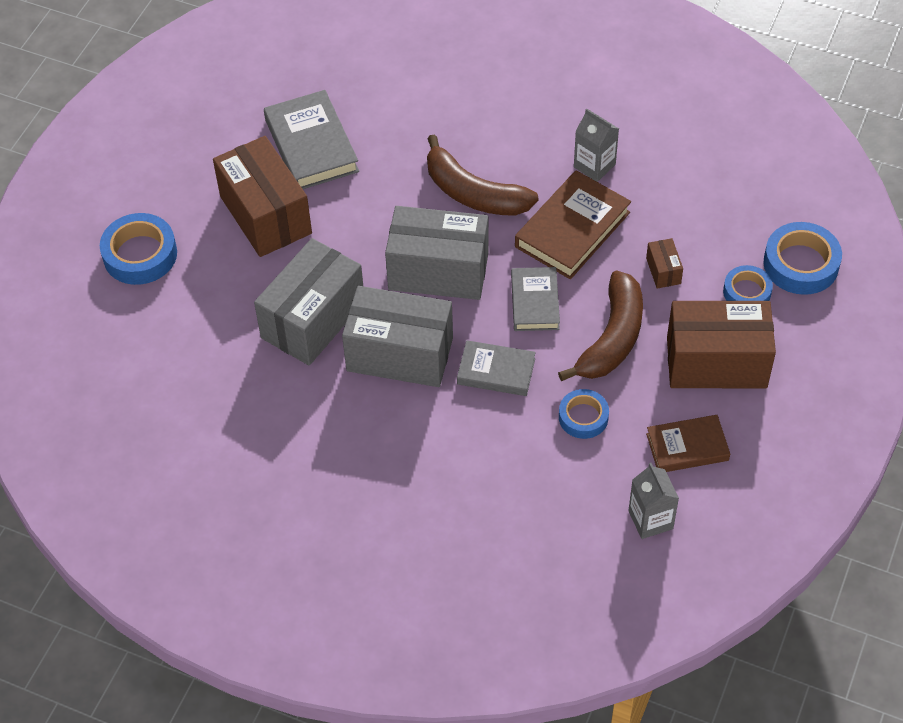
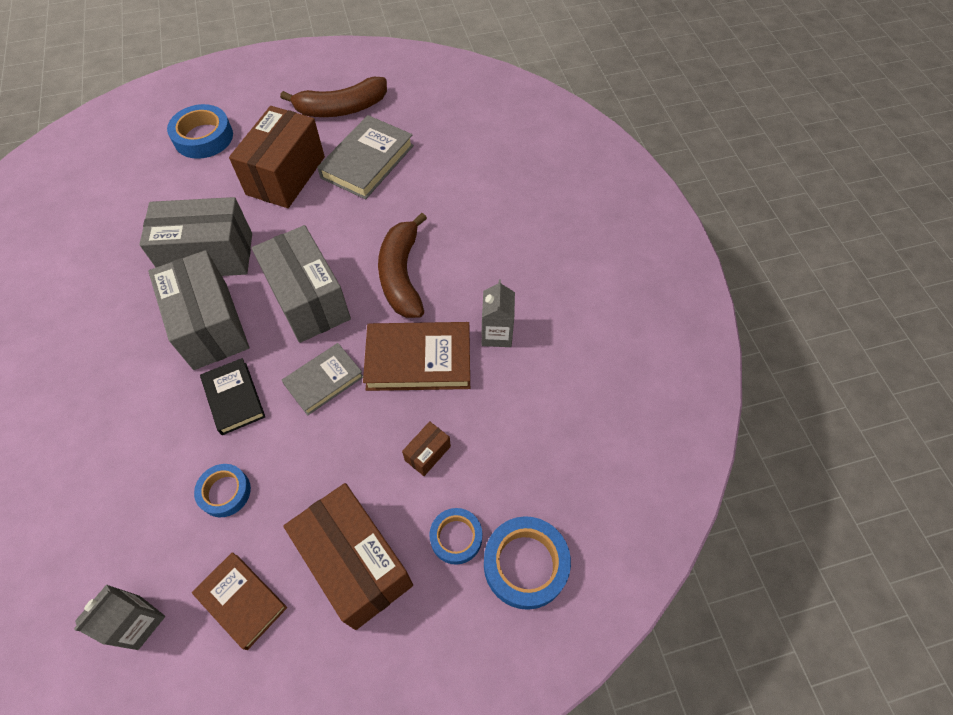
camera: 50 degrees right, 5 degrees up
grey book [457,340,536,396] -> black book [200,358,265,435]
brown banana [558,271,643,381] -> brown banana moved to [280,77,387,117]

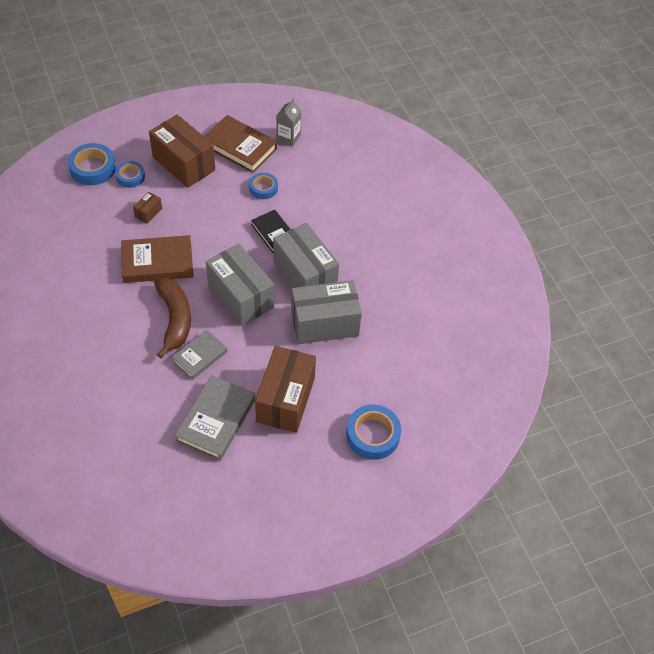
camera: 170 degrees right, 5 degrees down
brown book [192,552,287,650] -> brown book [204,115,277,173], size x1.56
brown banana [280,77,387,117] -> none
grey book [282,343,363,416] -> grey book moved to [172,330,227,380]
grey carton [482,280,515,347] -> none

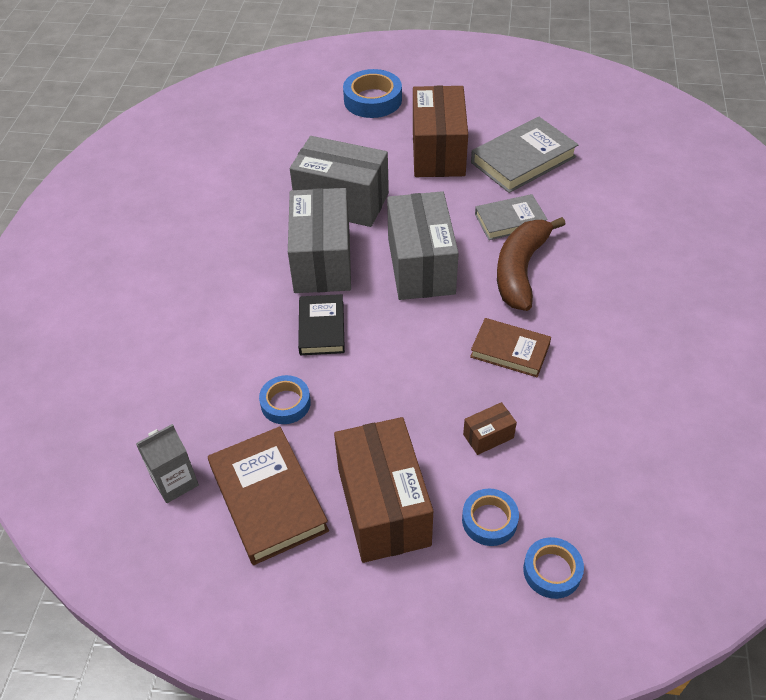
camera: 145 degrees left, 5 degrees down
blue tape [68,143,116,185] -> blue tape [523,537,584,599], size x0.63
brown book [121,235,193,283] -> brown book [470,318,551,377], size x0.64
brown box [255,346,316,433] -> brown box turned 45 degrees counterclockwise [413,86,468,177]

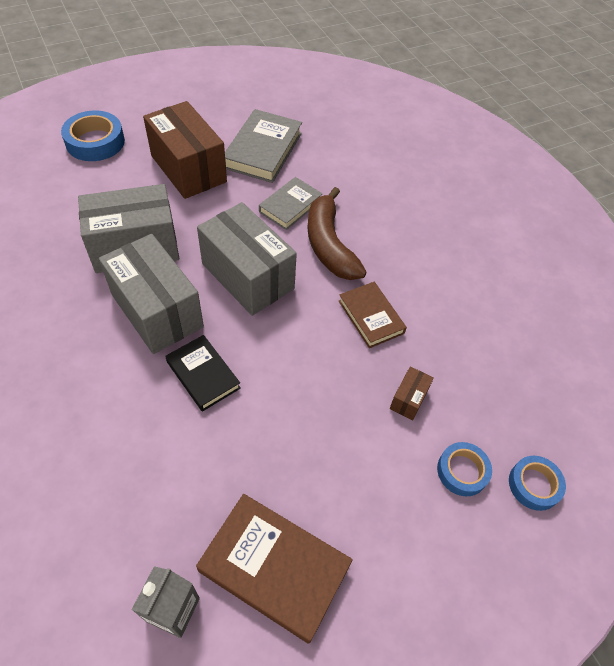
camera: 40 degrees left, 5 degrees up
blue tape [259,375,311,424] -> none
brown box [334,417,433,563] -> none
brown book [470,318,551,377] -> brown book turned 75 degrees clockwise [339,282,407,348]

